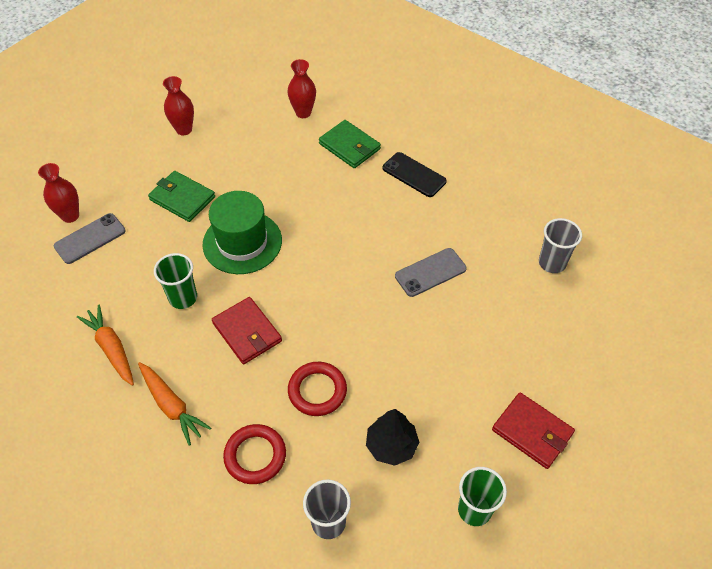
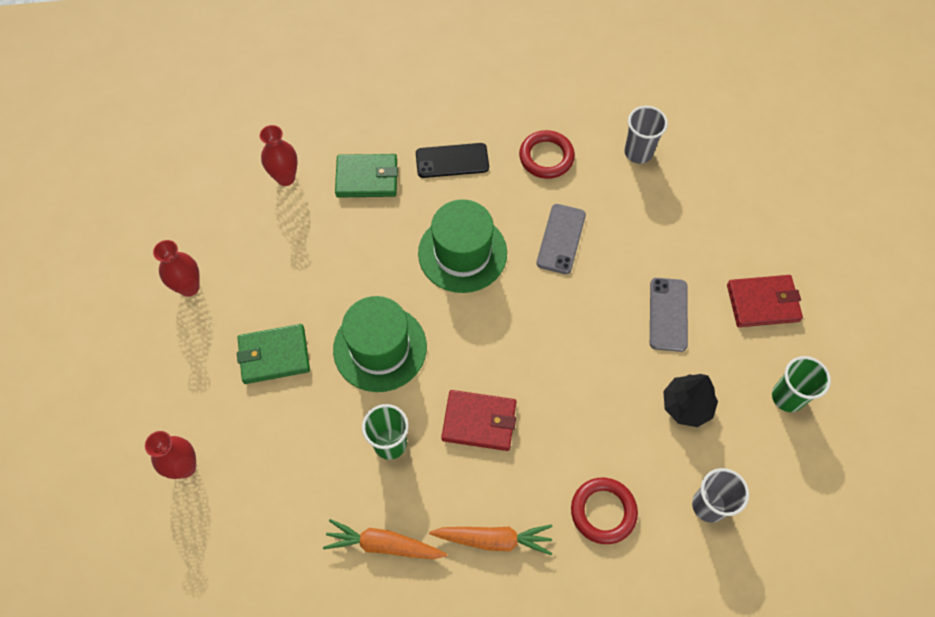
camera: 45 degrees left, 10 degrees up
grey phone [54,213,126,264] -> grey phone moved to [650,278,688,352]
red ring [288,362,347,416] -> red ring moved to [519,130,575,179]
none -> green hat [418,199,507,293]

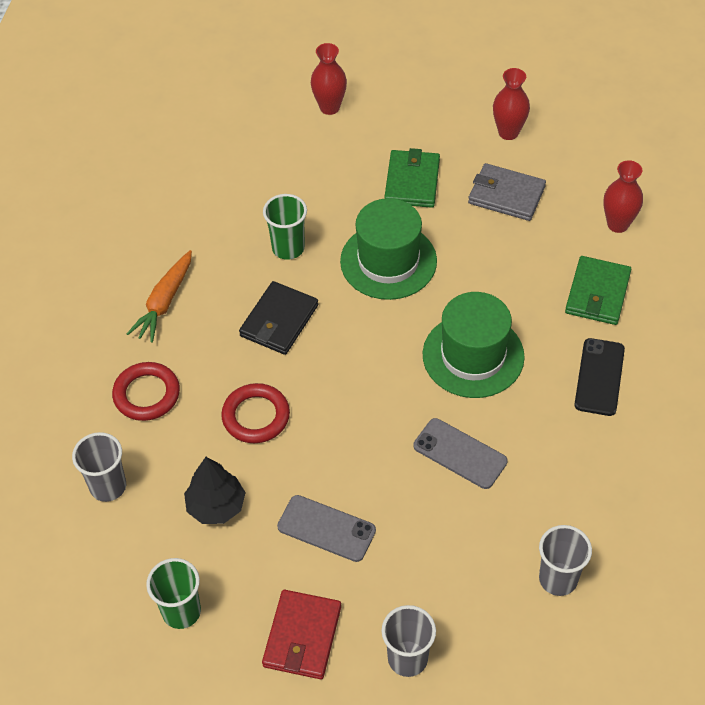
camera: 110 degrees right, 10 degrees down
orange carrot [323,519,447,559] -> none
red wallet [442,390,517,451] -> black wallet [239,281,318,355]
red ring [519,130,575,179] -> red ring moved to [221,383,290,443]
none -> grey cup [381,605,436,677]
none -> grey wallet [468,163,546,221]

